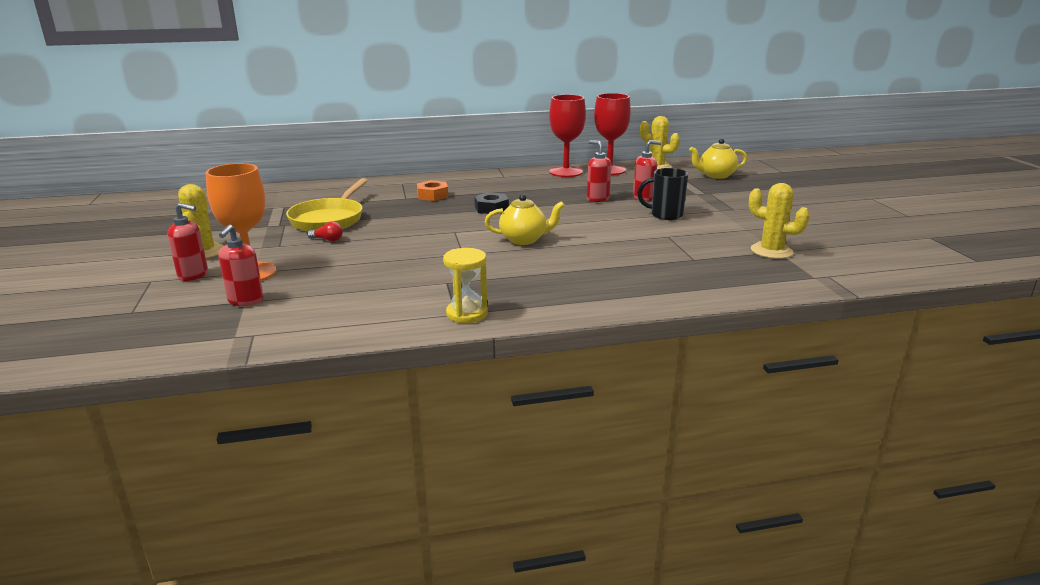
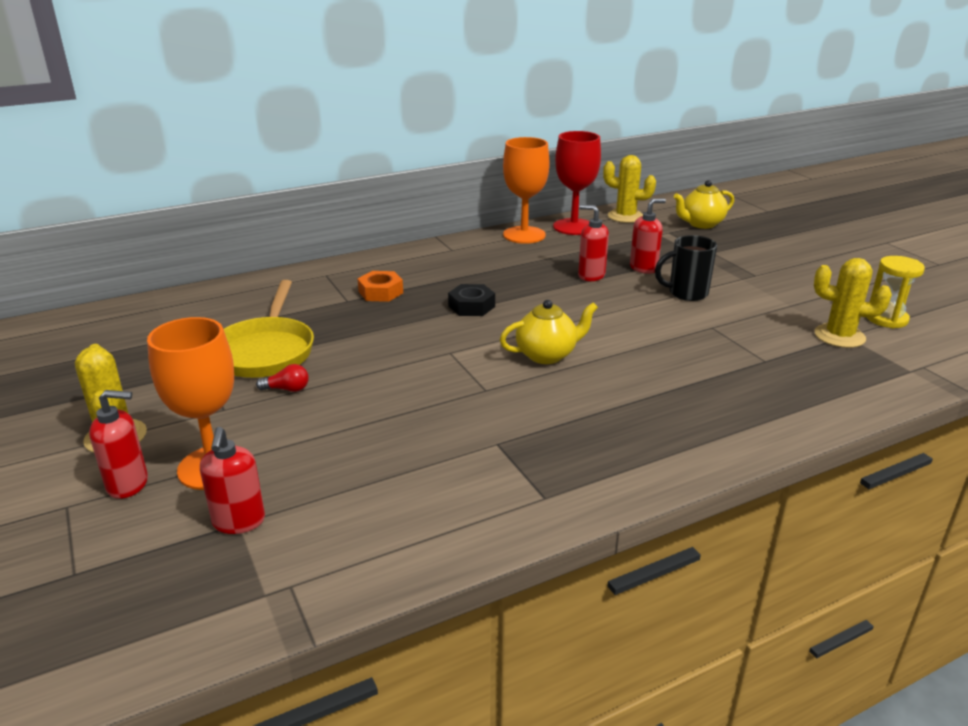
camera: 15 degrees left, 5 degrees up
yellow hourglass [443,248,488,323] -> yellow hourglass moved to [867,256,925,329]
red goblet [549,95,586,177] -> orange goblet [503,137,550,244]

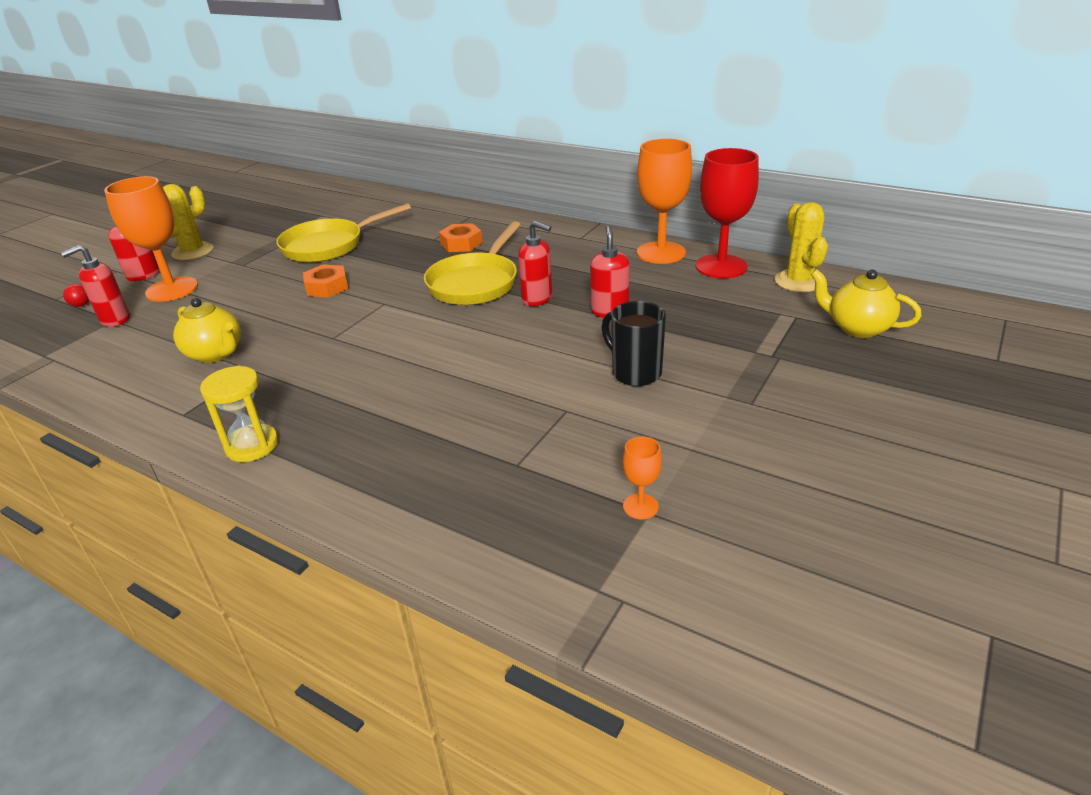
camera: 60 degrees right, 5 degrees up
red light bulb [256,364,309,392] -> red light bulb moved to [63,284,89,307]
black nut [448,284,495,316] -> yellow pan [424,222,521,305]
yellow teapot [500,300,598,364] -> yellow teapot moved to [173,298,241,363]
red soap dispenser [630,199,666,274] -> red soap dispenser moved to [518,221,552,306]
yellow cactus [814,258,892,348] -> orange goblet [623,436,662,519]
yellow hourglass [867,256,925,329] -> yellow hourglass moved to [200,366,278,462]
none -> orange nut [303,264,348,298]

